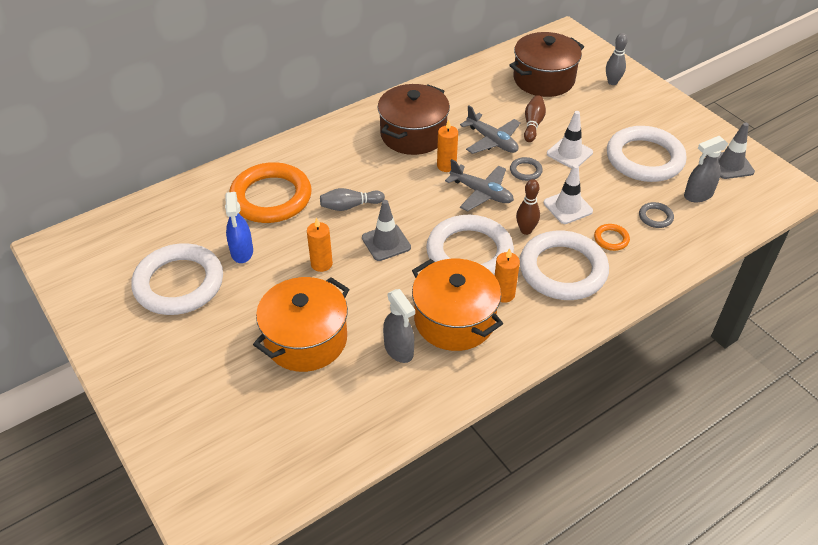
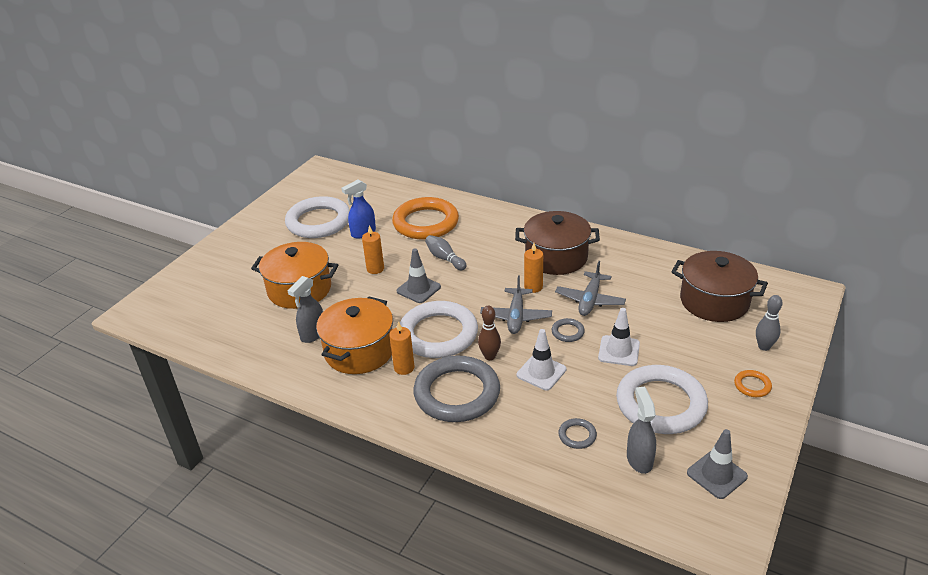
camera: 65 degrees right, 10 degrees down
white ring [520,231,609,300] -> grey ring [413,356,500,422]
brown bowling pin [524,95,546,142] -> none
orange ring [594,224,630,251] -> orange ring moved to [734,370,772,397]
grey spray bottle [684,136,728,202] -> grey spray bottle turned 45 degrees clockwise [627,387,656,474]

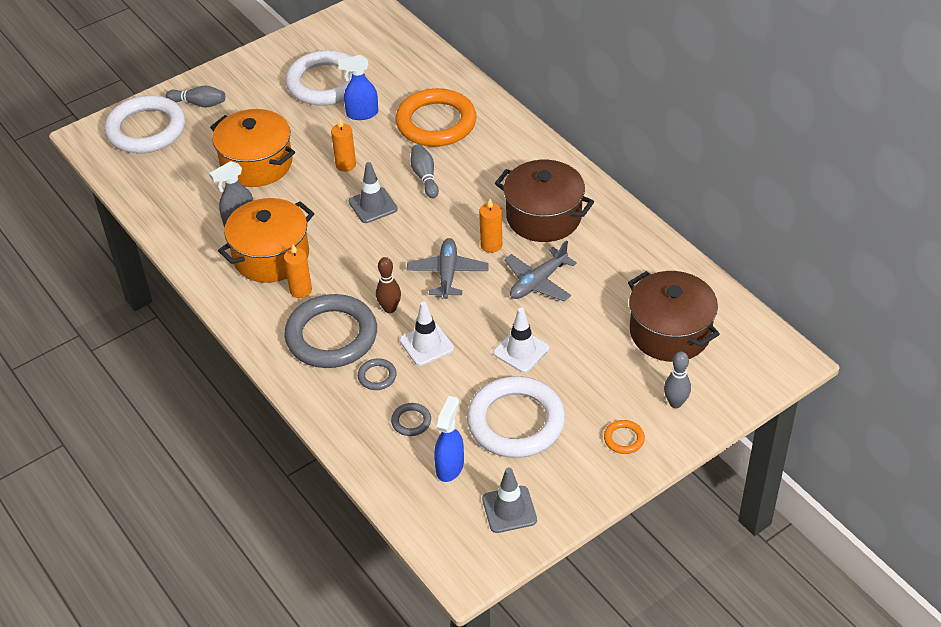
camera: 25 degrees right, 10 degrees up
white ring [400,301,478,358] -> white ring moved to [104,95,185,154]
grey plane [480,275,552,334] -> grey plane turned 150 degrees clockwise [407,238,489,299]
grey ring [552,318,585,342] -> grey ring moved to [358,358,397,390]
grey spray bottle [627,387,656,474] -> blue spray bottle [434,396,464,482]
none -> grey bowling pin [166,85,225,107]

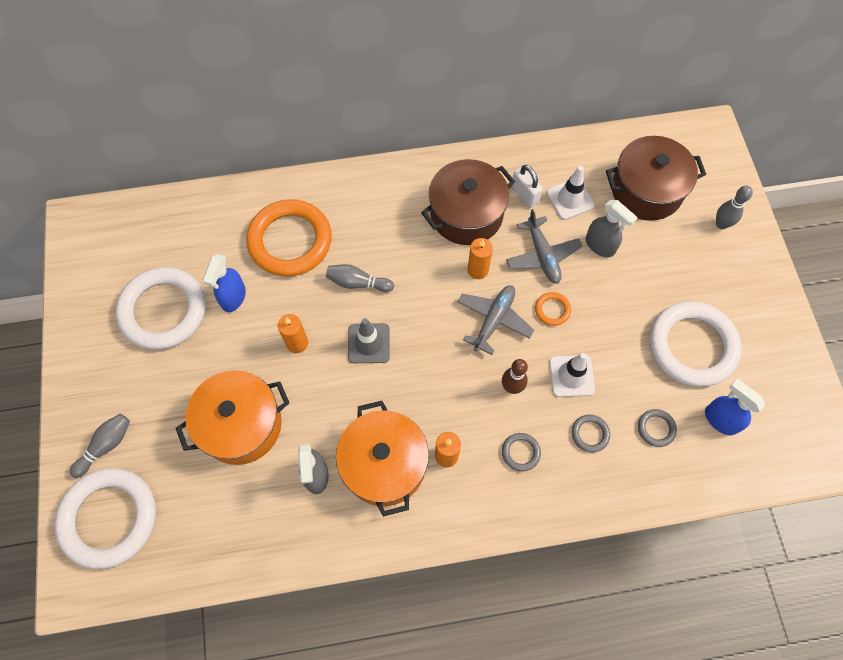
camera: 65 degrees left, 20 degrees up
grey ring [284,294,377,368] -> grey ring [502,433,541,471], size x0.41
grey plane [407,238,489,299] -> grey plane turned 90 degrees clockwise [457,285,534,355]
grey traffic cone [482,467,537,533] -> none
white traffic cone [493,307,549,373] -> white traffic cone moved to [546,166,595,220]
orange ring [604,420,645,454] -> orange ring moved to [535,292,571,326]
none -> white padlock [511,165,543,208]
none -> grey spray bottle [586,200,638,258]

